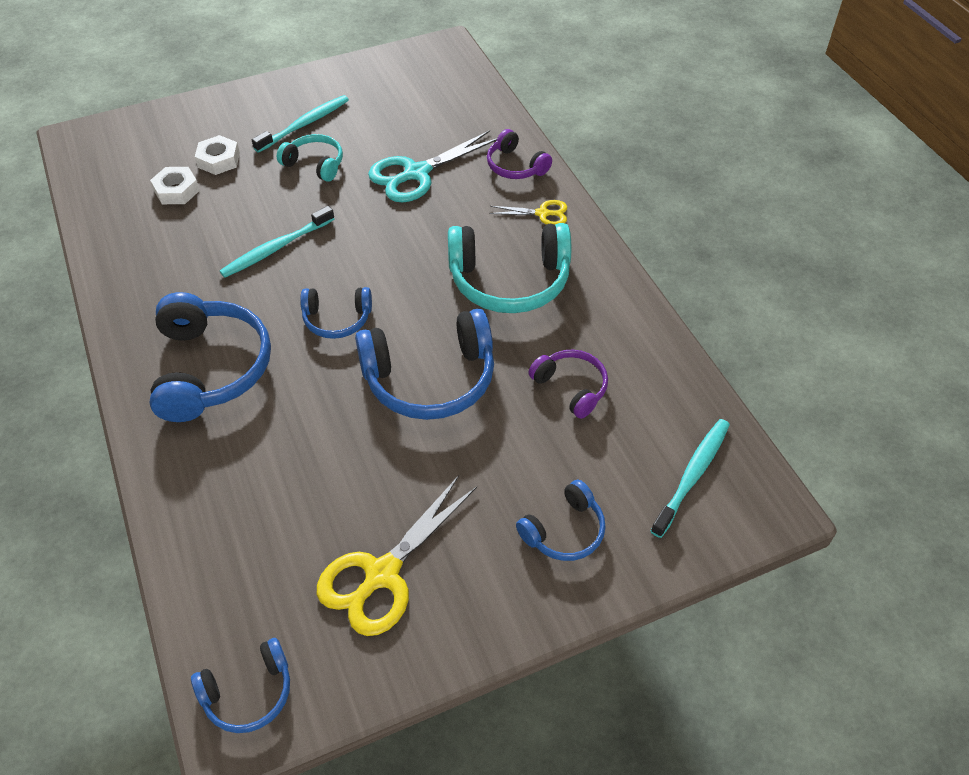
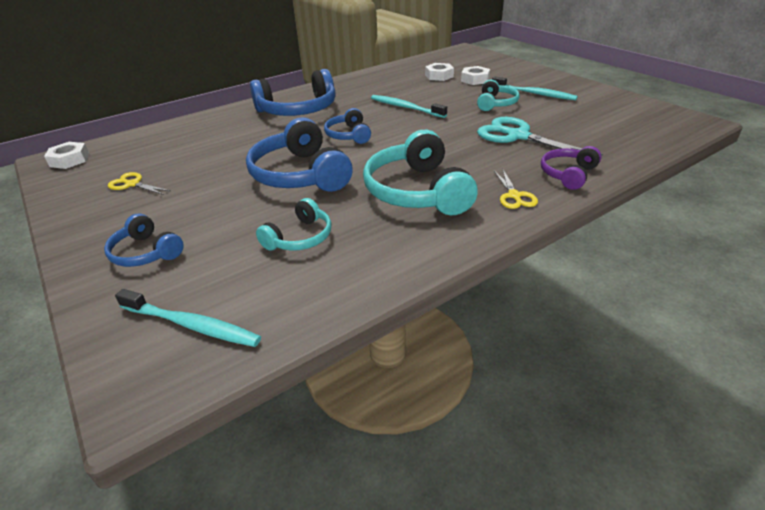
camera: 80 degrees right, 15 degrees down
blue headphones [191,638,290,733] -> white nut [44,142,89,169]
yellow scissors [317,475,477,636] -> yellow scissors [108,172,170,195], size x0.53
purple headphones [528,350,608,419] -> turquoise headphones [256,198,332,251]

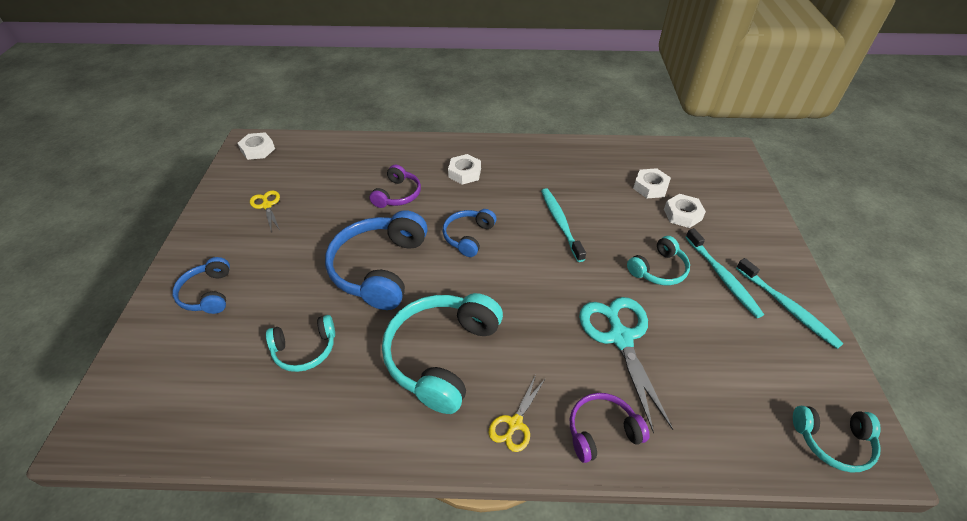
camera: 35 degrees right, 10 degrees up
turquoise toothbrush [115,289,261,347] -> turquoise toothbrush moved to [736,258,844,349]
blue headphones [250,69,336,116] -> white nut [448,154,481,185]
none -> purple headphones [369,164,421,208]
none -> turquoise headphones [793,406,881,472]

